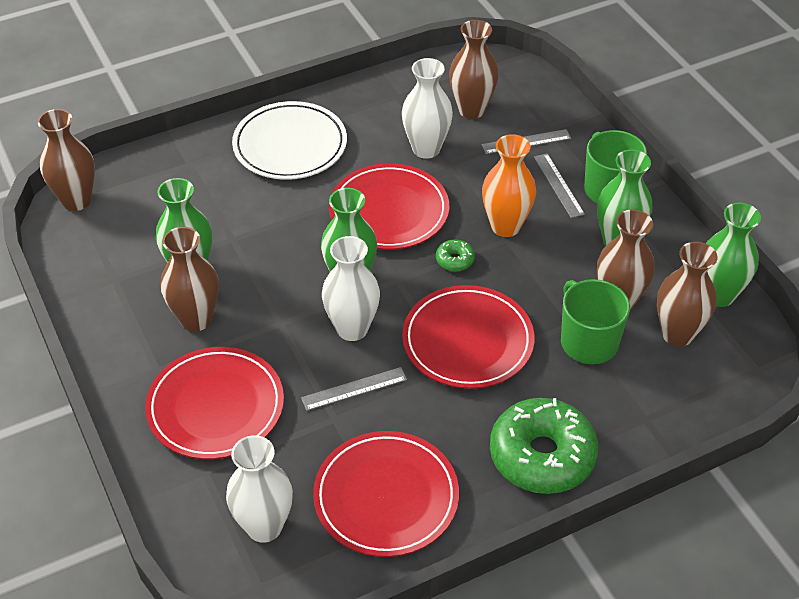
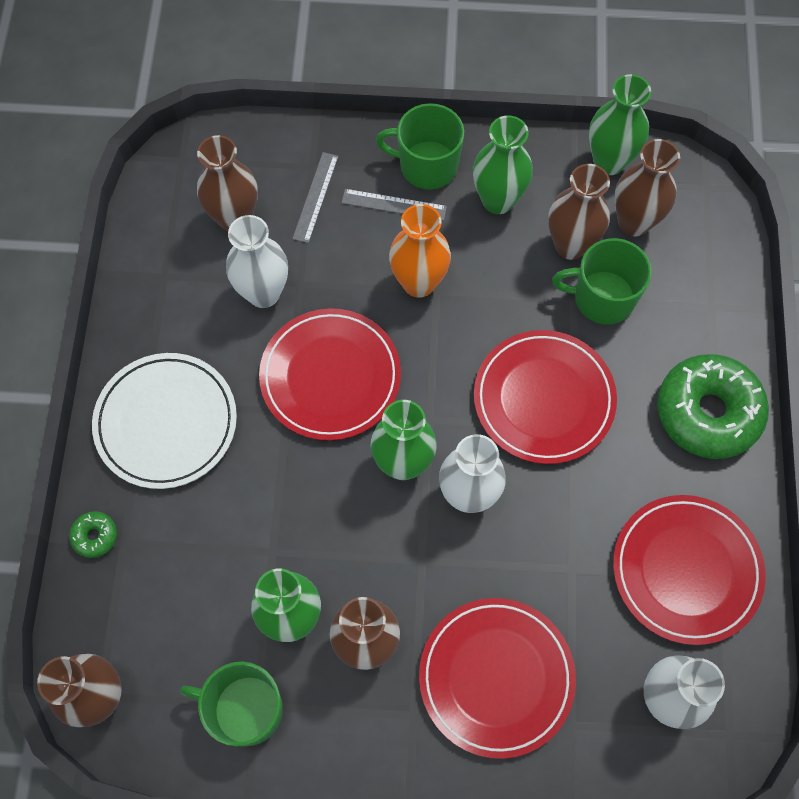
camera: 60 degrees left, 20 degrees up
grey ruler [301,367,407,411] -> none
green donut [436,239,475,271] -> green donut moved to [69,511,117,558]
none -> green mug [180,661,283,746]

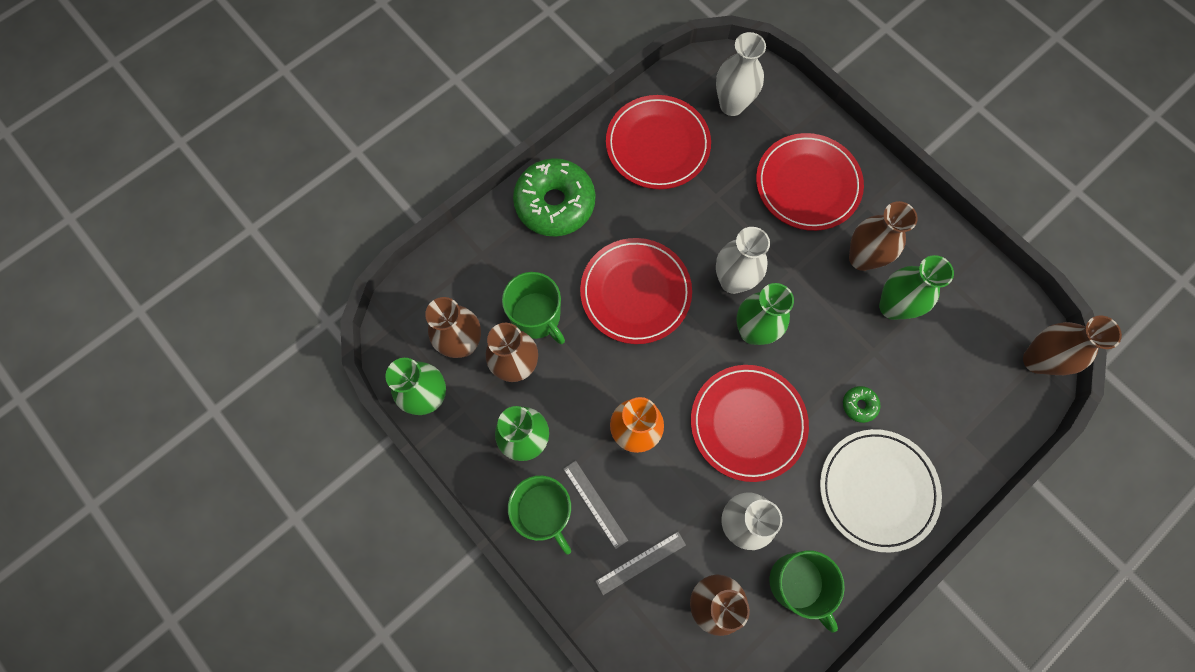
camera: 135 degrees left, 5 degrees up
green donut [69,511,117,558] -> green donut moved to [843,386,880,423]
green mug [180,661,283,746] -> green mug moved to [769,550,845,633]

